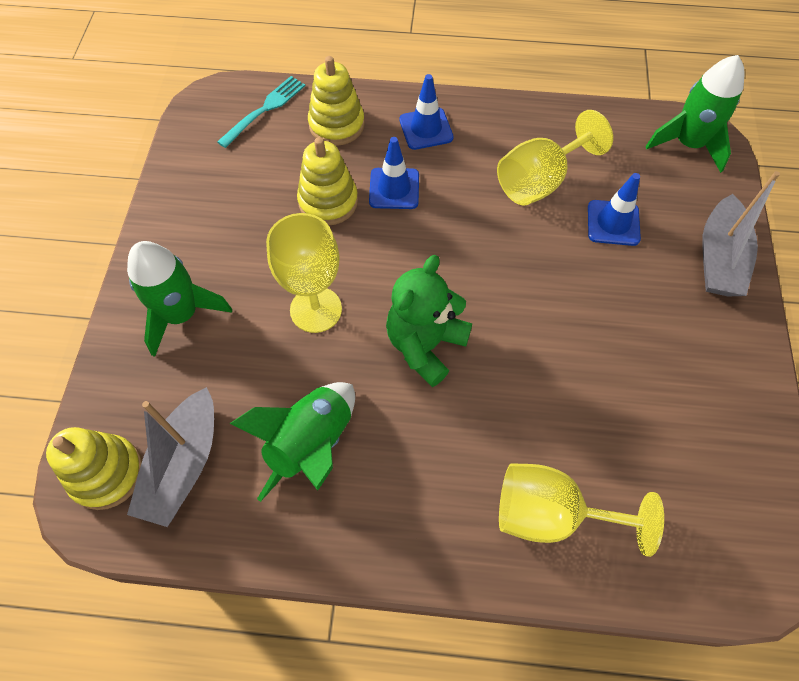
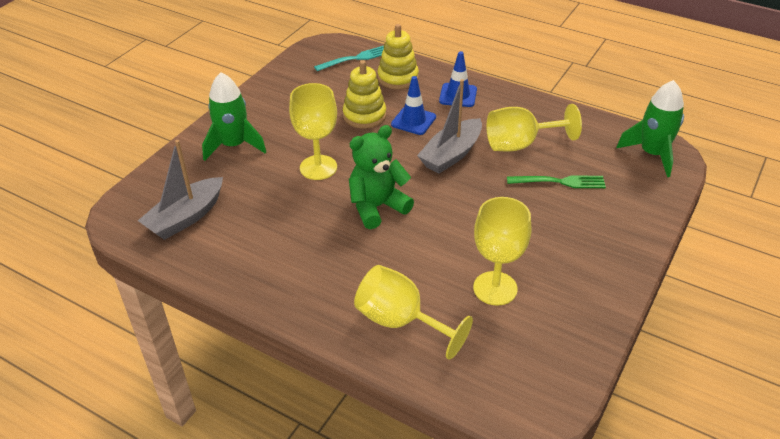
camera: 25 degrees right, 20 degrees down
yellow stacking toy [46,427,142,510] -> none
green rocket [229,382,355,502] -> none
blue traffic cone [588,173,641,246] -> green fork [507,175,606,188]
grey boat [702,171,780,296] -> grey boat moved to [417,79,482,173]
none -> yellow goblet [473,197,531,306]

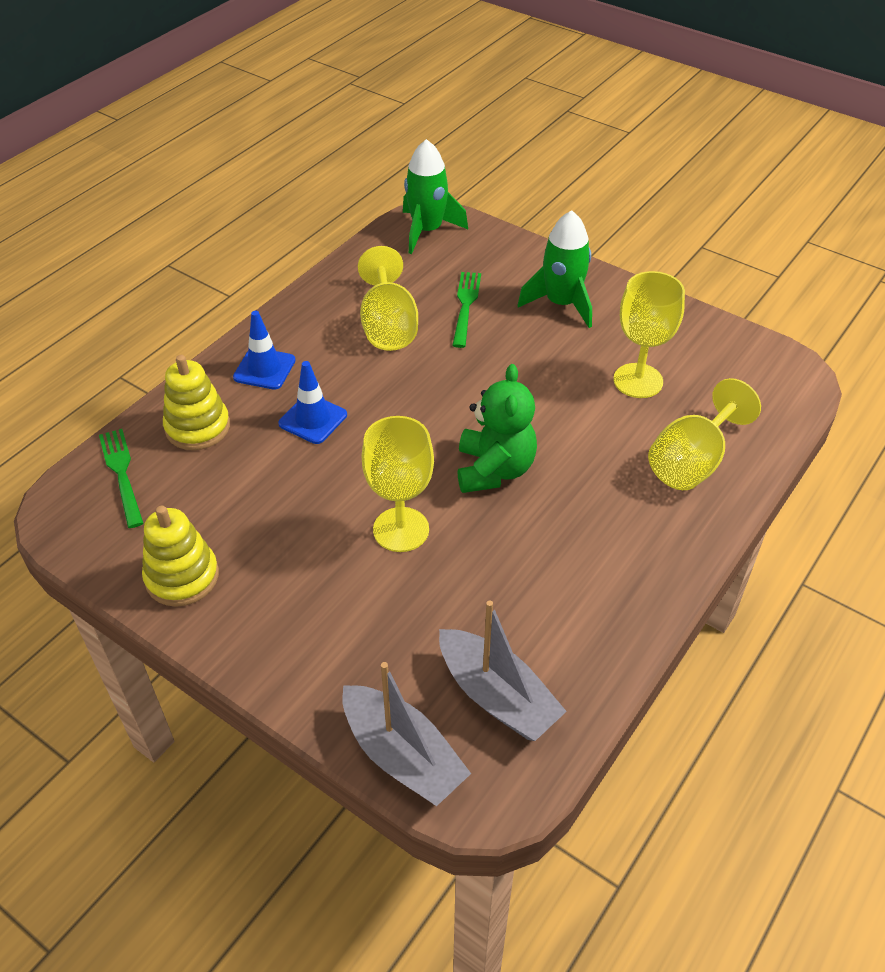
camera: 85 degrees left, 5 degrees up
green rocket [202,73,266,161] -> green rocket moved to [517,210,592,328]
turquoise fork [314,46,384,71] -> green fork [99,429,143,528]
yellow stacking toy [343,60,386,129] -> yellow stacking toy moved to [142,506,219,607]
green teddy bear [349,125,414,229] -> green teddy bear turned 150 degrees counterclockwise [457,364,537,493]
grey boat [417,79,482,173] -> grey boat moved to [342,662,471,806]

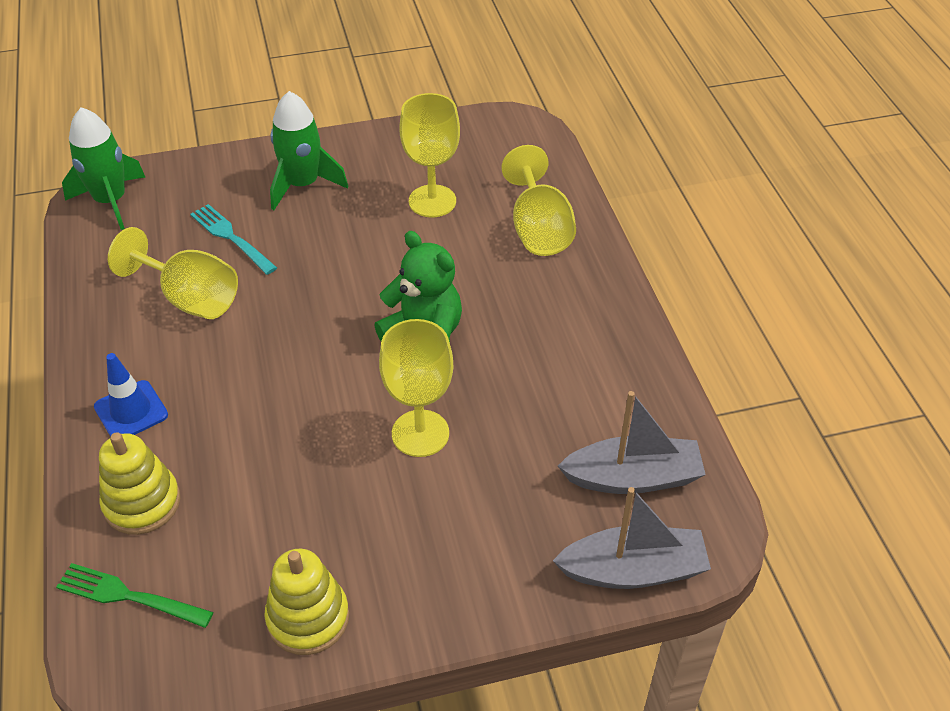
camera: 50 degrees left, 0 degrees up
blue traffic cone [278,361,347,444] -> none
green fork [452,272,481,348] -> turquoise fork [190,204,277,275]

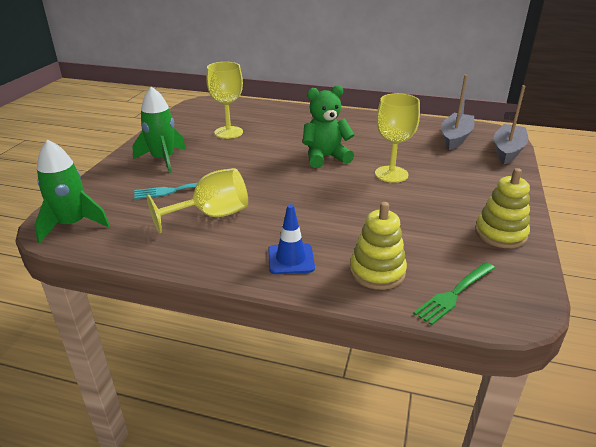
camera: 60 degrees left, 15 degrees down
yellow goblet [501,145,576,256] -> none

